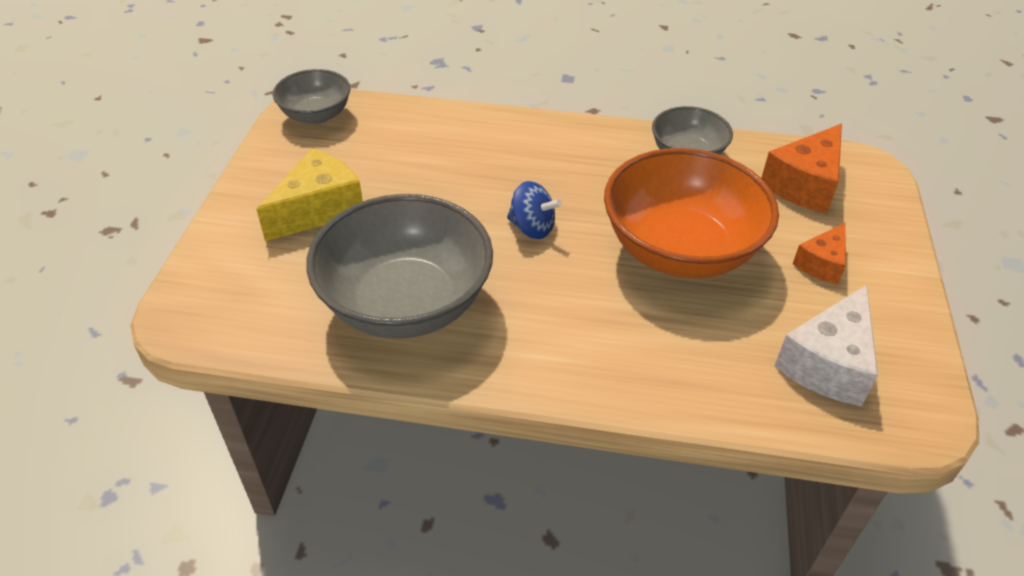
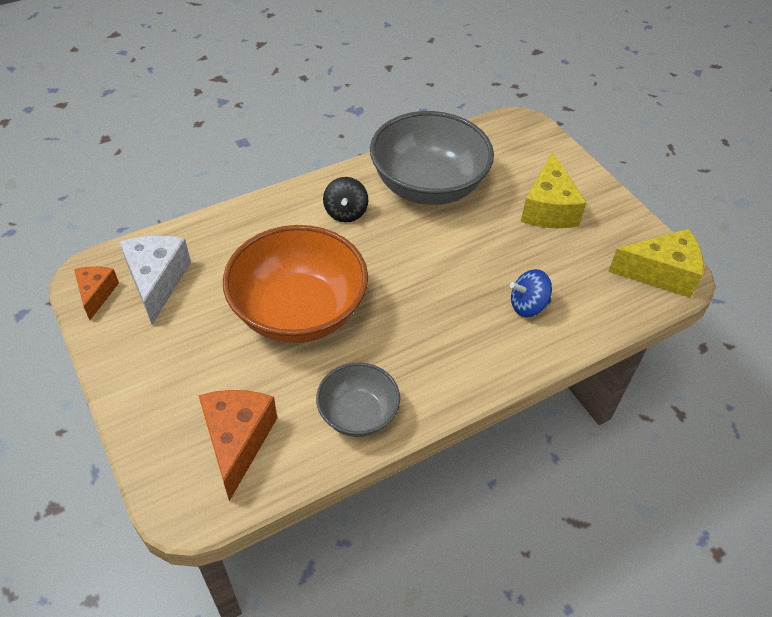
camera: 140 degrees right, 5 degrees up
grey bowl [273,69,351,124] -> yellow cheese [608,229,704,298]
blue spinning top [507,181,562,239] -> blue spinning top moved to [510,269,552,317]
orange cheese [793,223,846,284] -> orange cheese moved to [74,266,119,320]
none -> black spinning top [323,177,368,222]

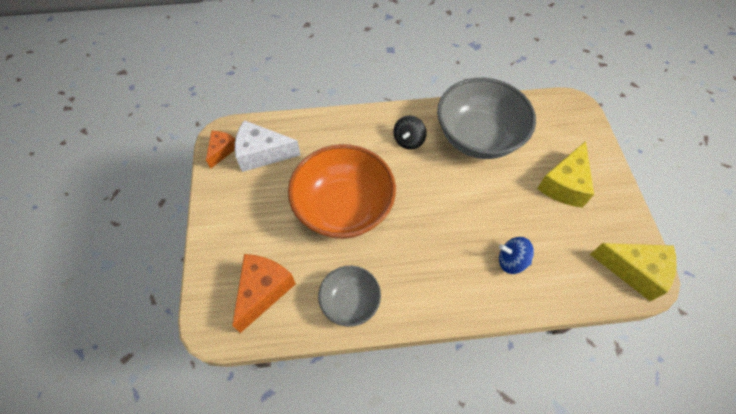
camera: 25 degrees right, 10 degrees up
white cheese [120,236,191,325] -> white cheese turned 105 degrees counterclockwise [235,120,301,172]

